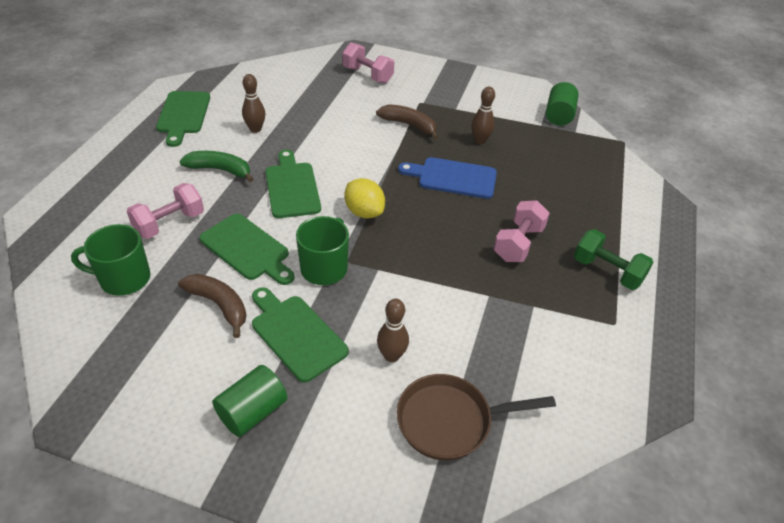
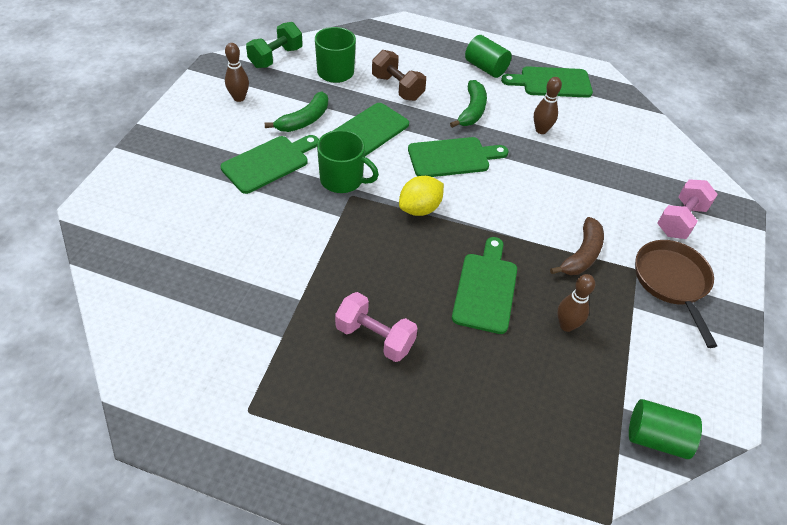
camera: 90 degrees right, 5 degrees up
pink dumbbell [127,183,204,239] -> brown dumbbell [372,50,426,101]
brown banana [178,274,246,338] -> green banana [265,91,328,132]
green cylinder [212,365,287,437] -> green cylinder moved to [465,35,512,78]
brown bowling pin [377,299,409,362] -> brown bowling pin moved to [225,43,249,102]
brown pan [397,374,556,461] -> brown pan moved to [635,240,717,348]
blue cutting board [398,157,497,199] -> green cutting board [452,237,517,334]
green dumbbell [574,229,653,290] -> green dumbbell moved to [246,22,303,68]

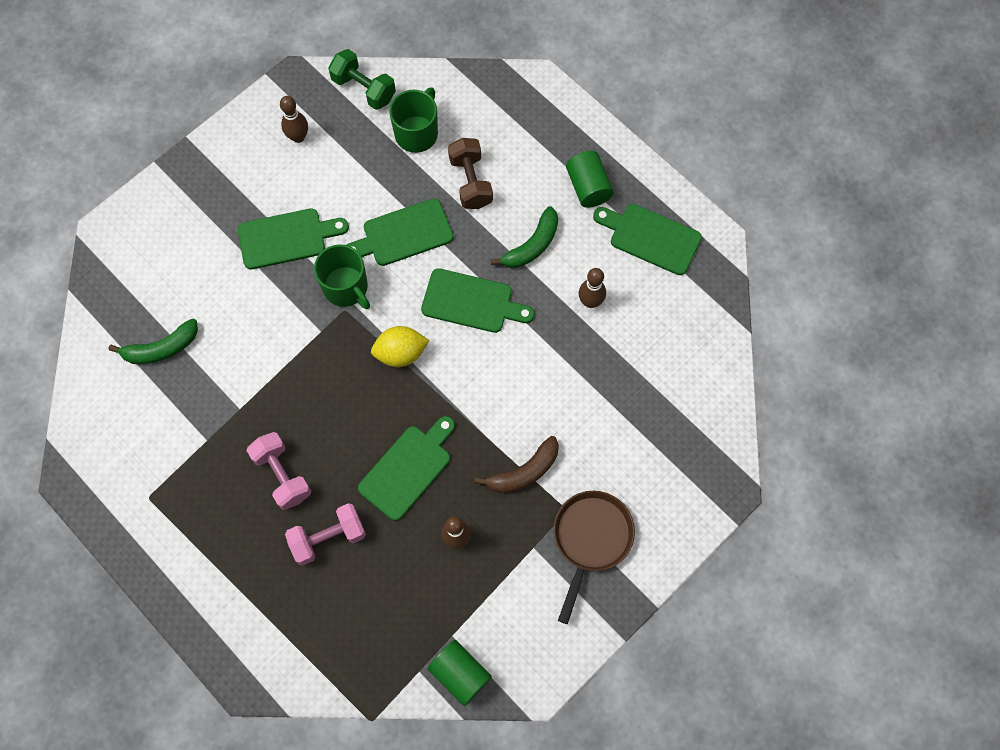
camera: 30 degrees right, 20 degrees up
green dumbbell [246,22,303,68] -> green dumbbell turned 60 degrees clockwise [328,49,396,110]
green banana [265,91,328,132] -> green banana moved to [109,318,198,364]
pink dumbbell [658,179,718,239] -> pink dumbbell moved to [285,503,366,566]

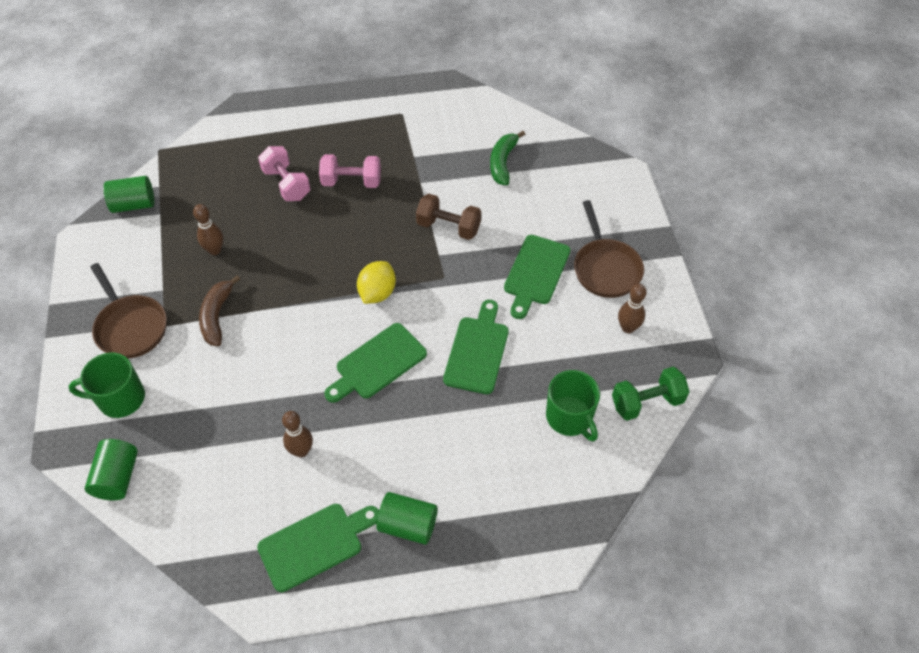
camera: 125 degrees right, 15 degrees down
pink dumbbell [285,503,366,566] -> pink dumbbell turned 45 degrees counterclockwise [258,146,311,201]
green mug [314,244,370,309] -> green mug moved to [69,353,145,418]
green cutting board [358,416,455,521] -> none
brown dumbbell [448,138,493,209] -> brown dumbbell moved to [416,194,481,240]
green banana [491,206,558,268] -> none
none -> green cylinder [85,439,138,500]
none -> brown pan [574,200,644,298]

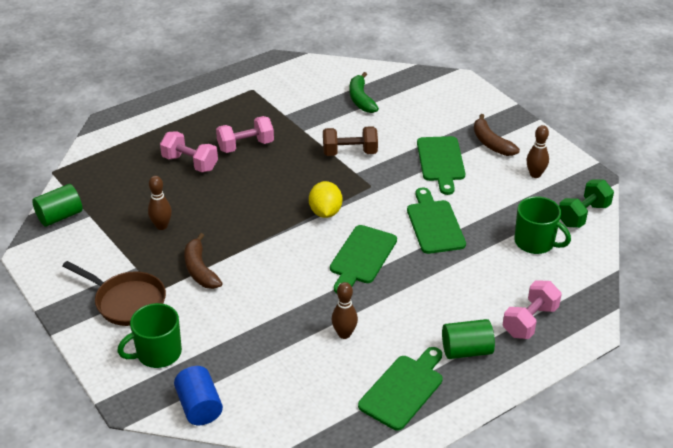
camera: 25 degrees left, 15 degrees down
green cylinder [85,439,138,500] -> blue cylinder [174,366,223,425]
brown pan [574,200,644,298] -> brown banana [474,114,520,156]
none -> pink dumbbell [503,280,562,339]

